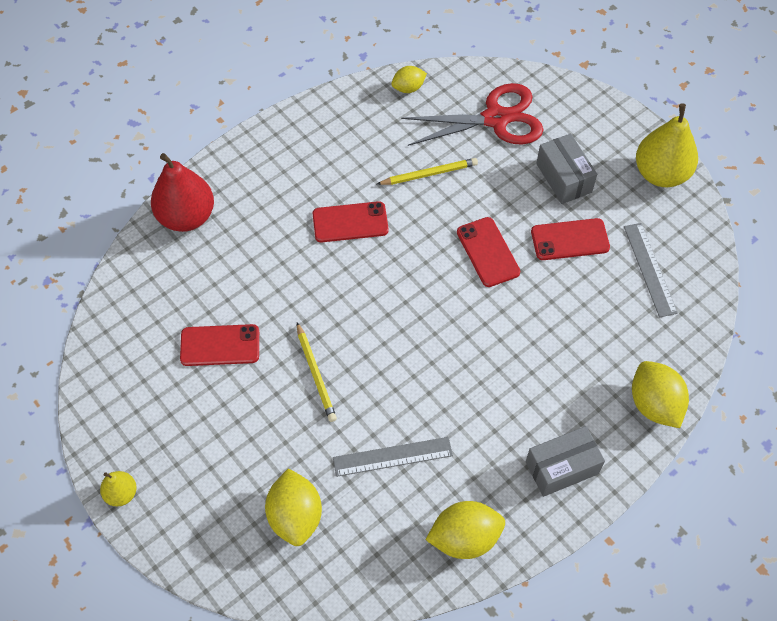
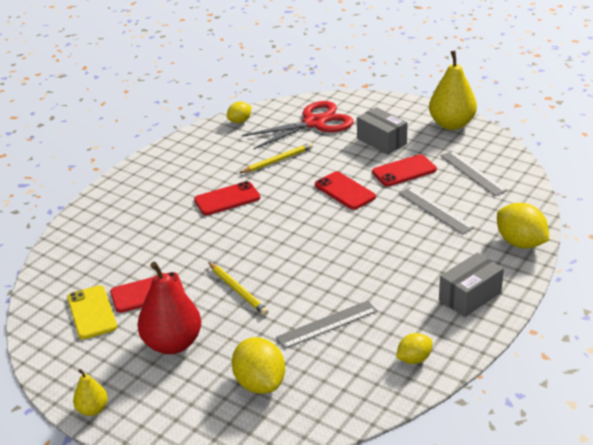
camera: 15 degrees left, 25 degrees down
red pear [151,153,214,232] -> red pear moved to [137,261,201,354]
yellow lemon [426,501,505,559] -> yellow lemon [396,333,432,364], size x0.59
none -> yellow phone [67,285,117,339]
none -> grey ruler [399,187,475,234]

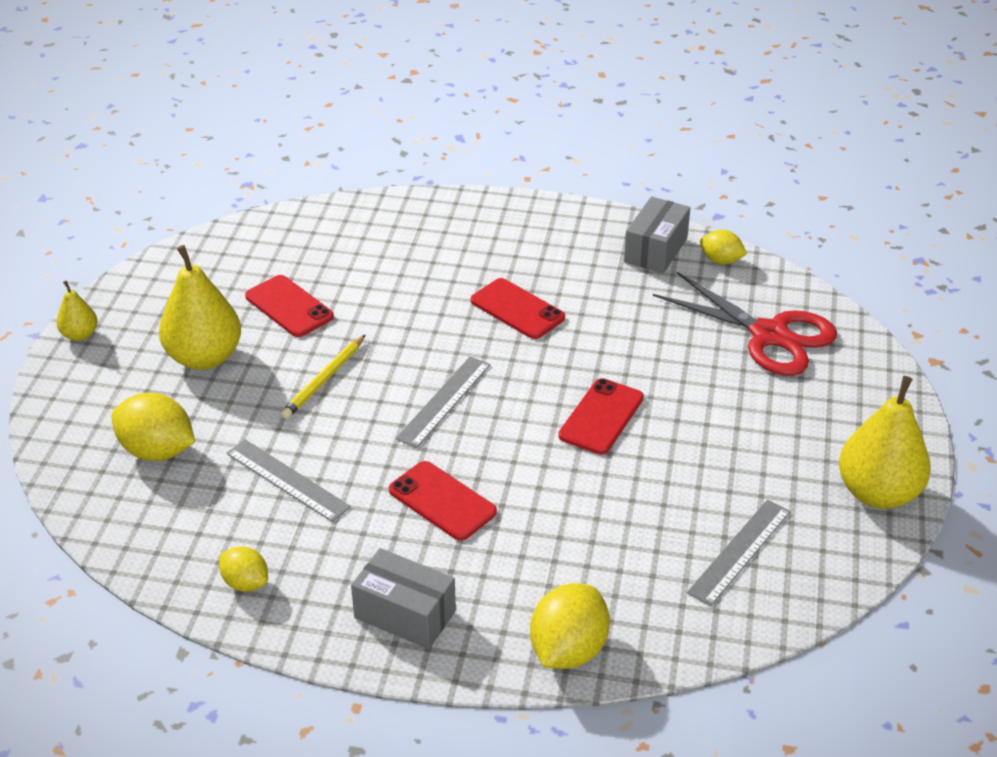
camera: 65 degrees right, 5 degrees up
yellow phone [67,285,117,339] -> none
red pear [137,261,201,354] -> yellow pear [159,245,241,370]
yellow lemon [232,337,285,394] -> yellow lemon turned 75 degrees clockwise [112,393,195,461]
yellow pencil [239,143,313,173] -> none
grey box [357,107,407,155] -> grey box moved to [624,196,690,273]
red phone [372,154,437,186] -> red phone moved to [389,461,497,541]
grey ruler [399,187,475,234] -> grey ruler moved to [396,357,490,448]

